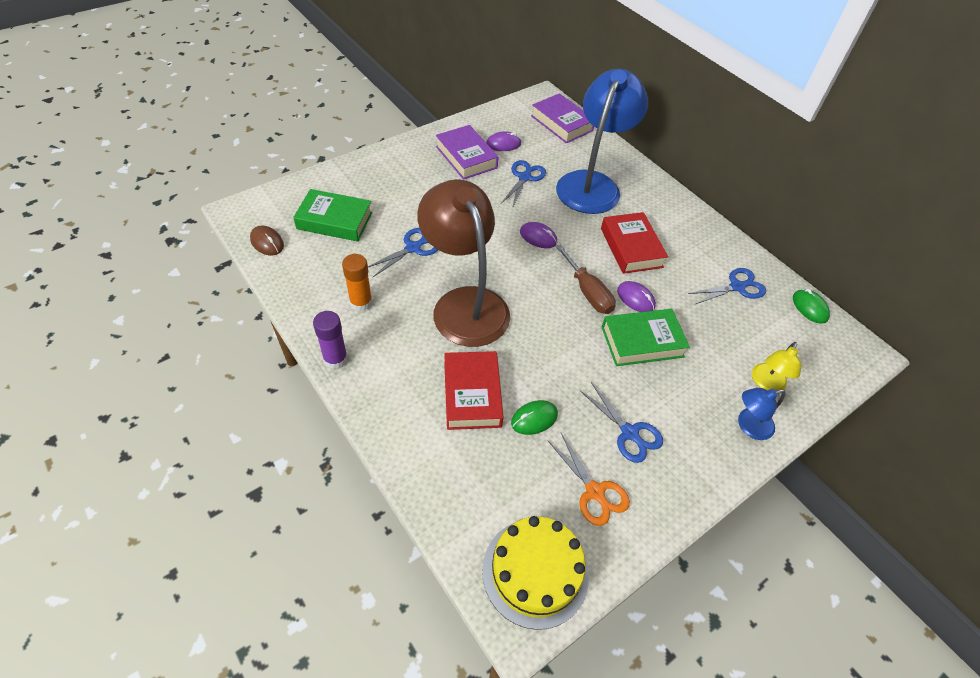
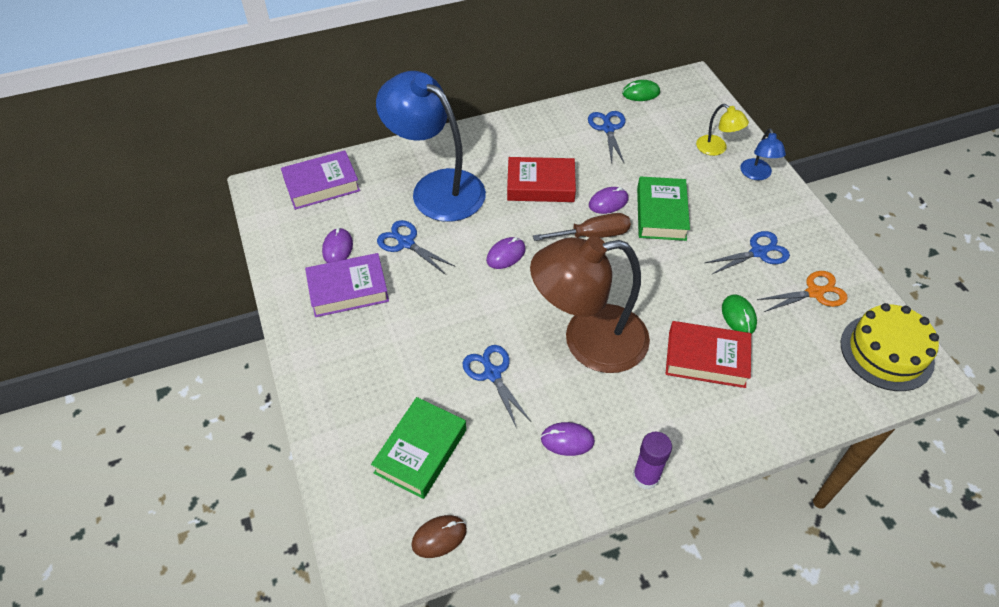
camera: 70 degrees left, 0 degrees up
orange glue stick [342,254,372,311] -> purple mouse [541,422,595,456]

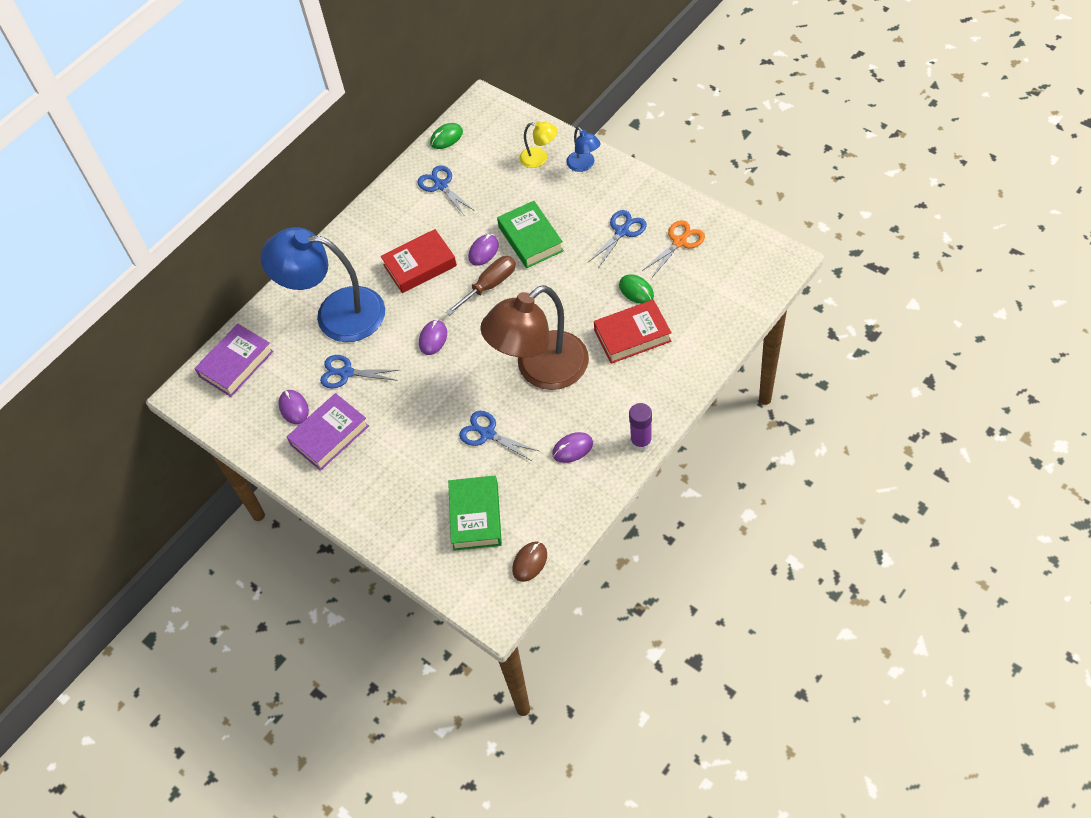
camera: 25 degrees left, 5 degrees up
yellow cake [841,303,939,391] -> none

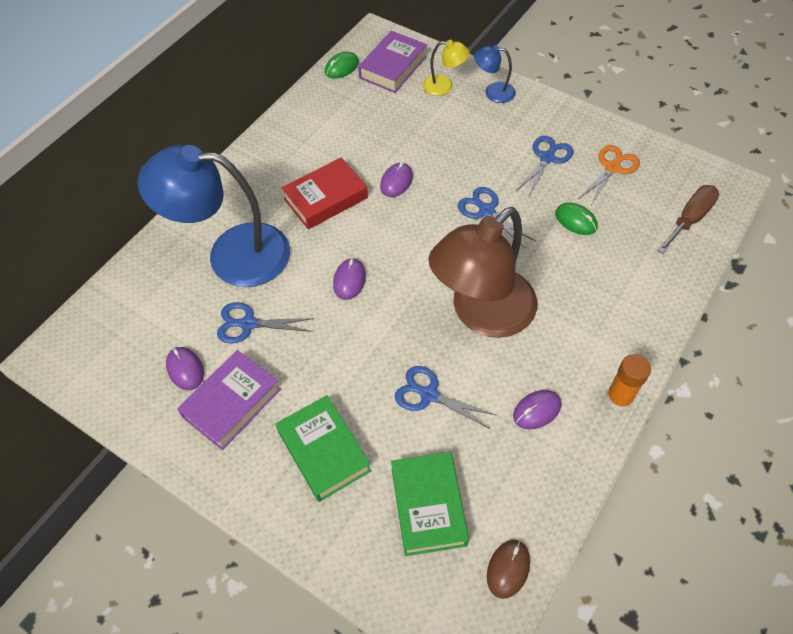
camera: 10 degrees left, 0 degrees up
purple book [195,324,274,397] -> purple book moved to [358,31,427,93]
blue scissors [417,165,475,215] -> blue scissors moved to [458,187,535,249]
brown screwdriver [446,256,516,315] -> brown screwdriver moved to [657,185,719,254]
green book [497,201,564,268] -> green book moved to [276,395,371,502]
blue lamp [566,127,601,172] -> blue lamp turned 135 degrees clockwise [474,45,516,103]
red book [594,300,672,364] -> none
purple glue stick [629,403,652,451] -> orange glue stick [606,354,651,411]

